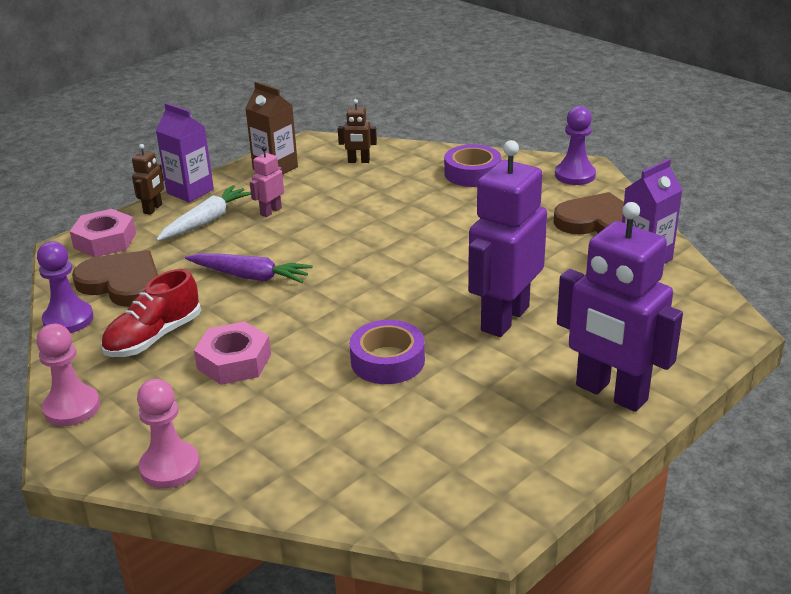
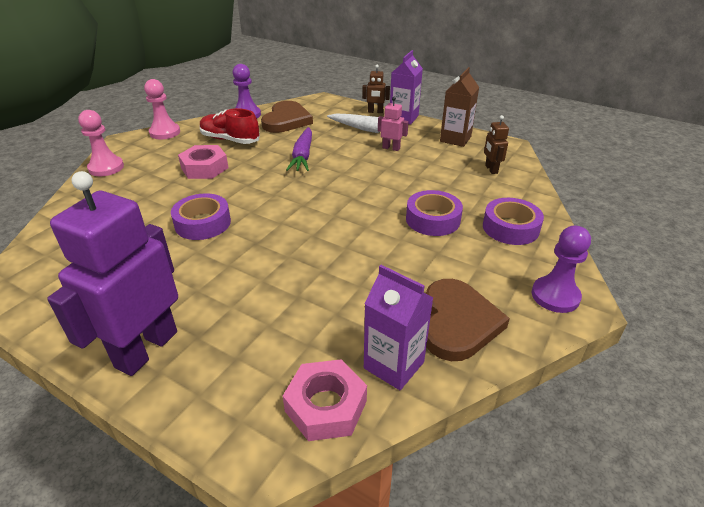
camera: 75 degrees right, 5 degrees up
pink nut [70,209,136,257] -> pink nut moved to [283,359,367,441]
purple robot [468,140,547,337] -> none
none -> purple tape [406,190,463,236]

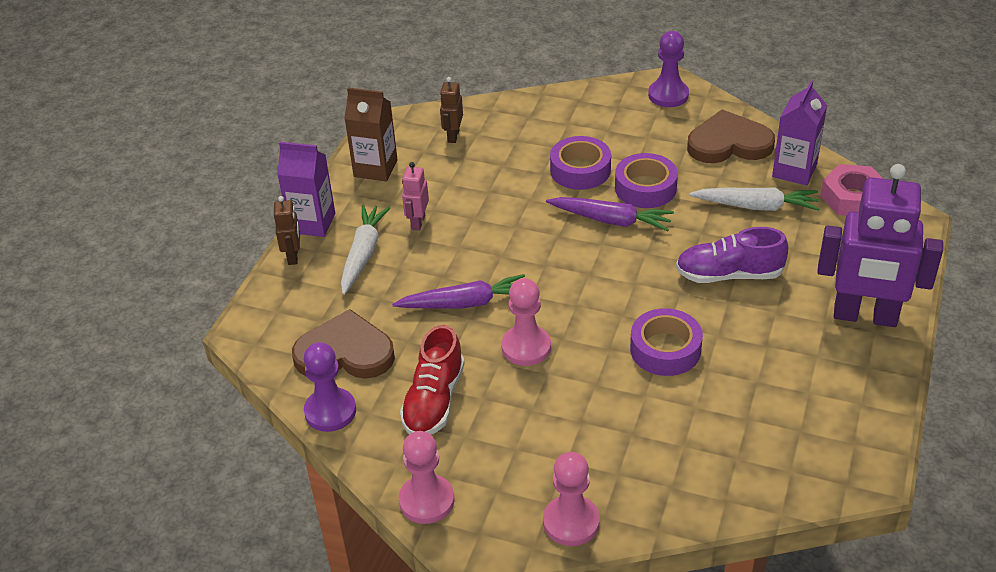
camera: 100 degrees left, 5 degrees up
pink nut [178,145,228,179] -> none
purple tape [483,198,544,245] -> purple tape moved to [615,153,678,208]
brown robot [484,115,509,174] -> brown robot turned 120 degrees clockwise [440,77,463,143]
none -> pink pawn [501,278,551,366]
none -> purple carrot [546,197,674,231]
none -> purple shoe [676,227,788,283]
none -> white carrot [689,187,820,211]

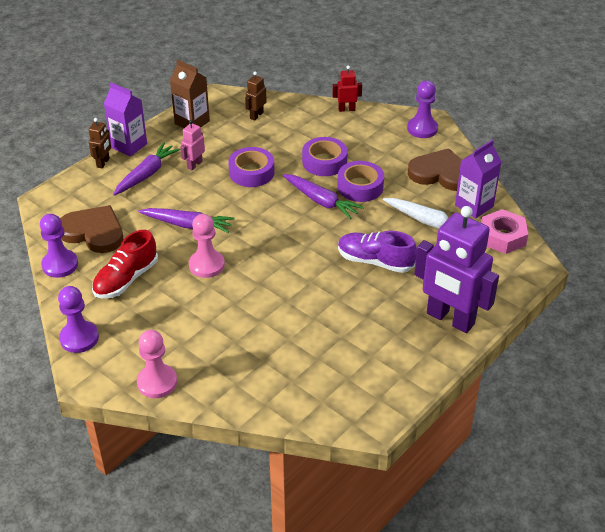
camera: 20 degrees right, 0 degrees up
white carrot [341,205,390,295] -> purple carrot [113,142,180,196]
pink pawn [399,431,454,524] -> purple pawn [58,286,99,353]
purple tape [630,308,703,376] -> purple tape moved to [228,147,274,187]
none -> red robot [332,65,362,112]

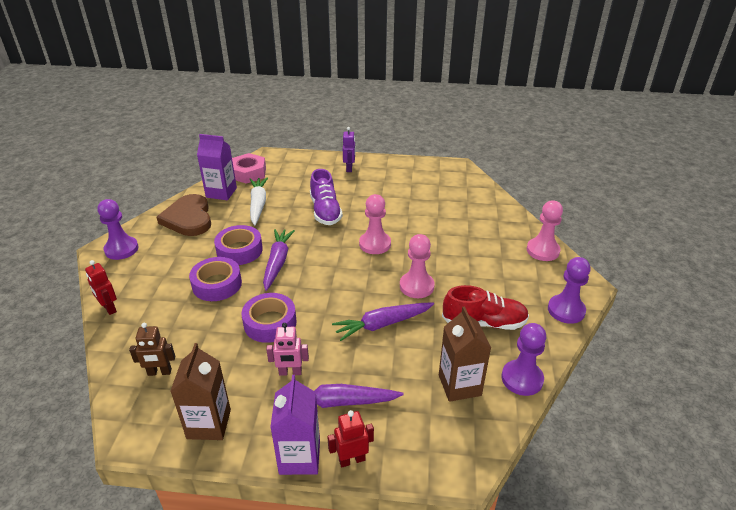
camera: 125 degrees left, 5 degrees down
brown heart [60,205,123,253] -> brown carton [439,306,491,402]
brown robot [89,118,111,168] -> red robot [327,410,374,467]
purple carrot [138,208,235,233] -> purple carrot turned 90 degrees counterclockwise [332,303,434,341]
purple robot [415,206,499,333] -> purple robot [343,127,356,172], size x0.44
none -> pink pawn [359,194,391,254]

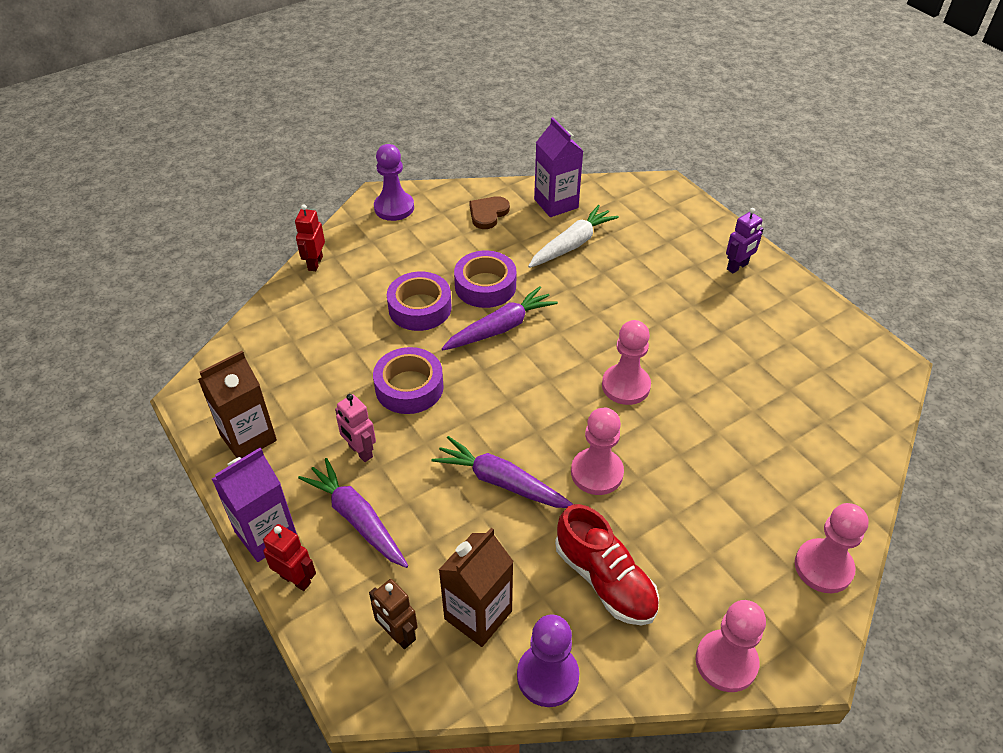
camera: 50 degrees right, 10 degrees up
brown robot [129,323,175,376] -> brown robot moved to [369,579,418,649]
brown heart [157,194,211,236] -> brown heart [469,196,510,229], size x0.57
pink nut [232,153,266,184] -> none
purple shoe [310,169,343,225] -> none
purple pawn [548,257,591,324] -> pink pawn [696,600,766,692]

